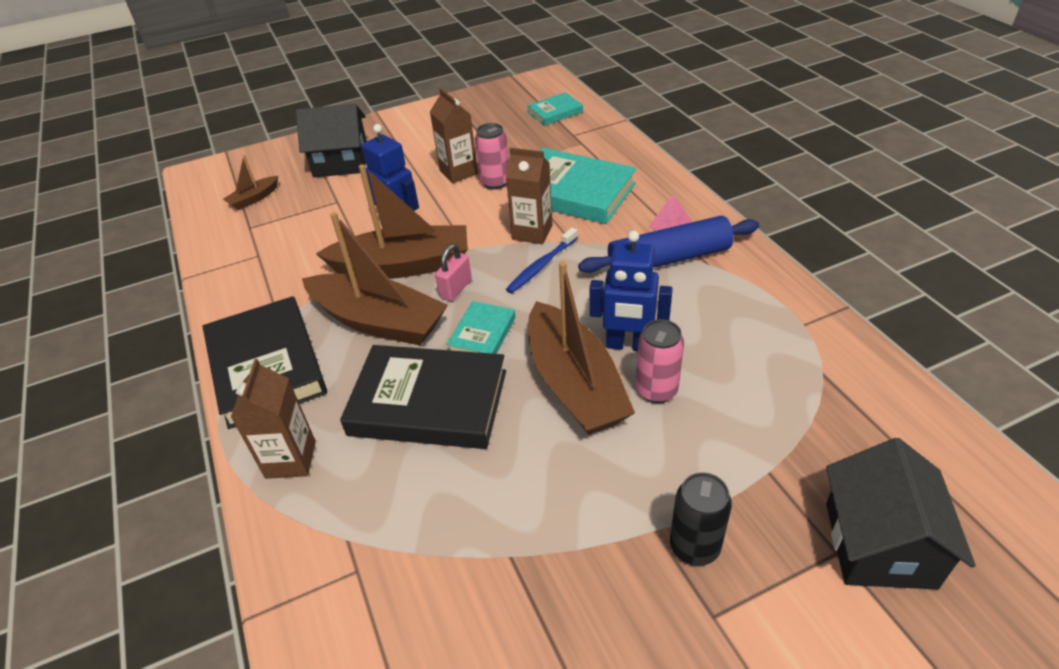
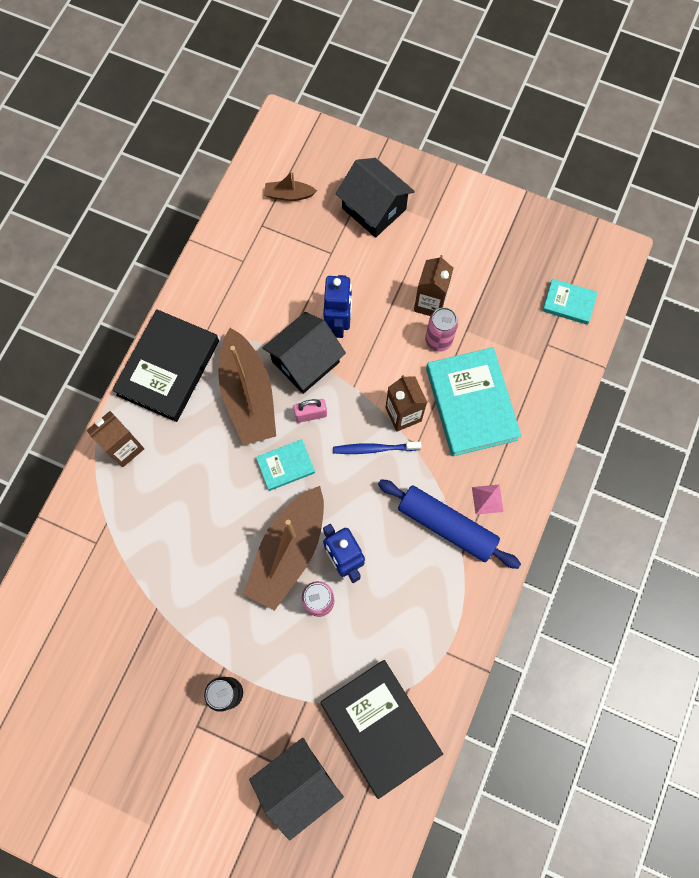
camera: 45 degrees right, 30 degrees up
brown boat [316,164,468,279] -> black house [262,312,346,394]
black book [340,345,506,449] -> black book moved to [320,660,443,799]

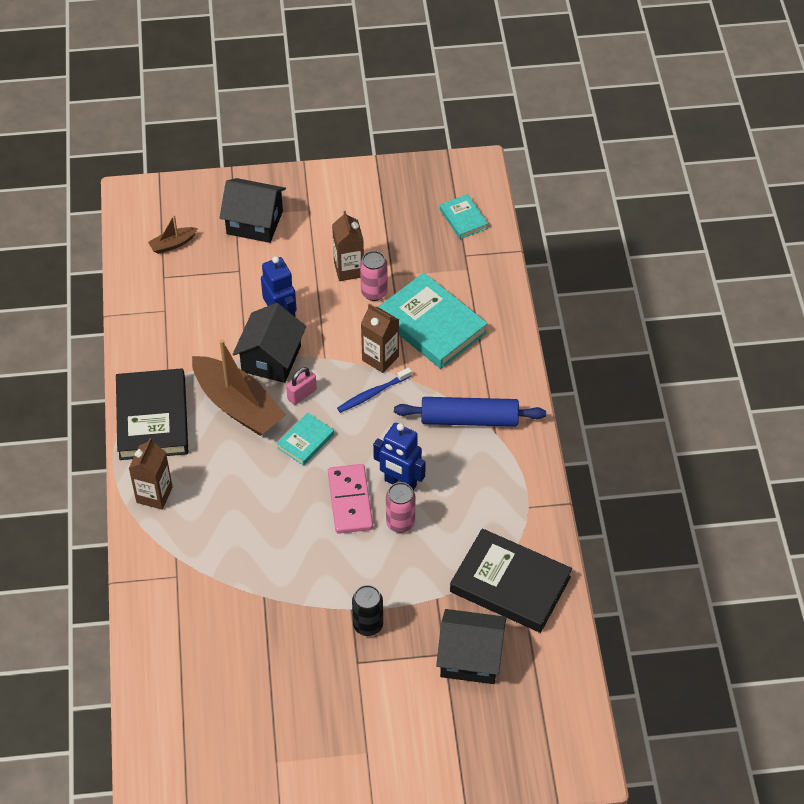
camera: 30 degrees left, 20 degrees down
brown boat [243,486,324,611] -> pink domino [328,464,373,534]
black house [249,738,344,840] -> black house turned 75 degrees clockwise [436,609,506,684]
pink pyramid [472,485,504,515] -> none
turquoise book [542,279,598,325] -> turquoise book turned 75 degrees clockwise [440,194,488,239]

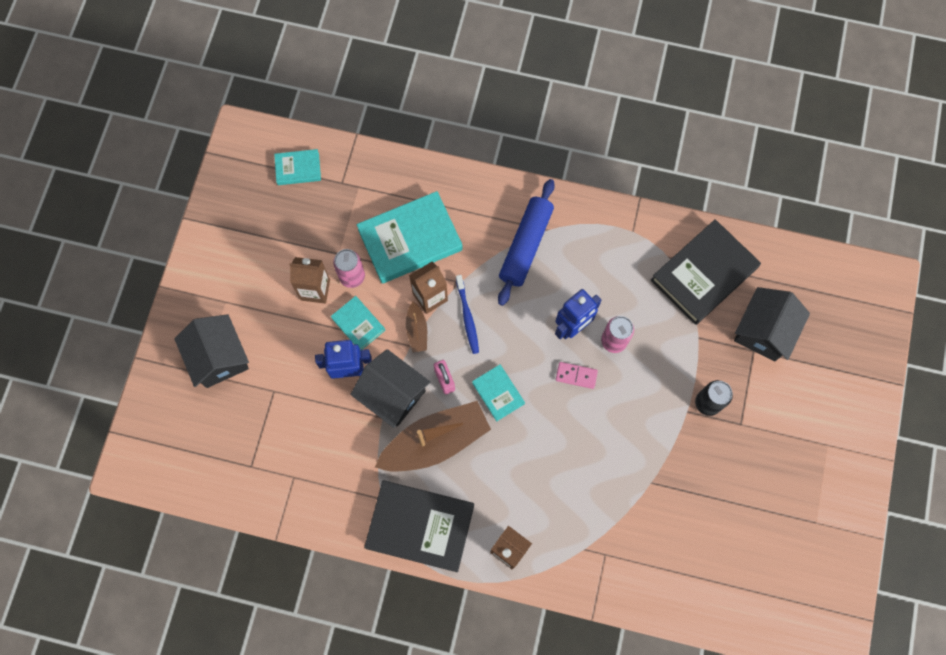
camera: 70 degrees left, 20 degrees up
brown boat [148,215,198,254] -> brown boat moved to [406,301,427,352]
black house [220,178,286,243] -> black house turned 60 degrees counterclockwise [174,314,249,388]
pink domino [328,464,373,534] -> pink domino [556,362,598,389], size x0.56
none -> turquoise book [331,296,385,350]

